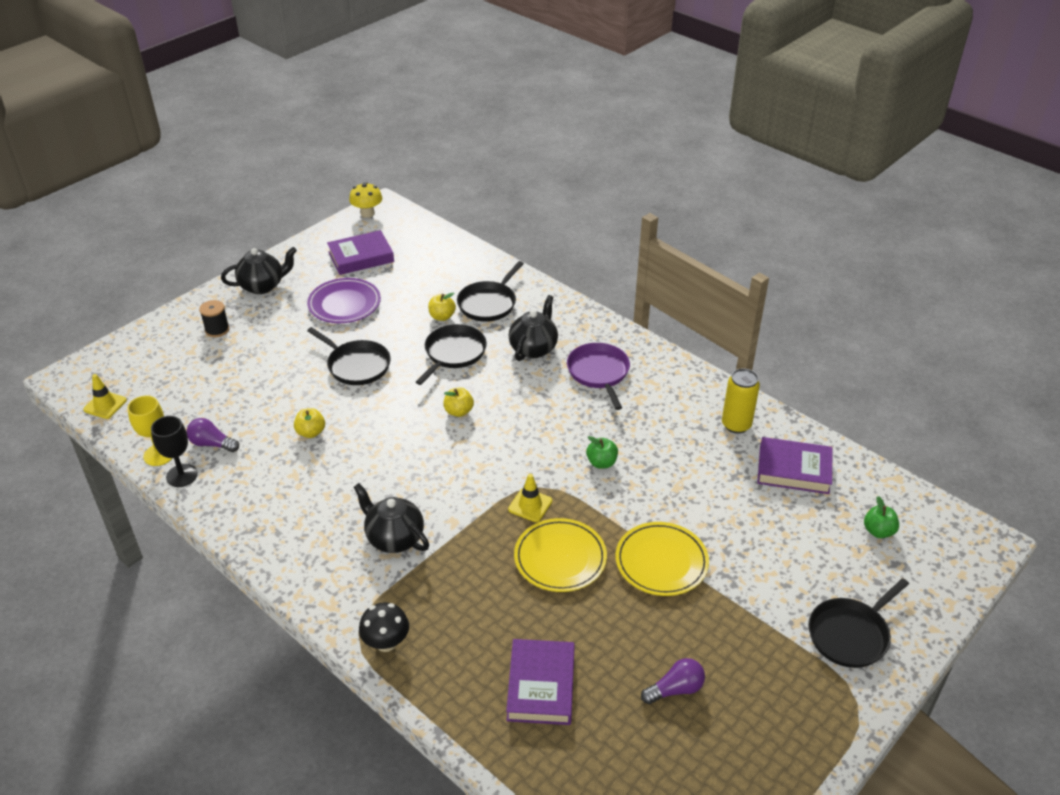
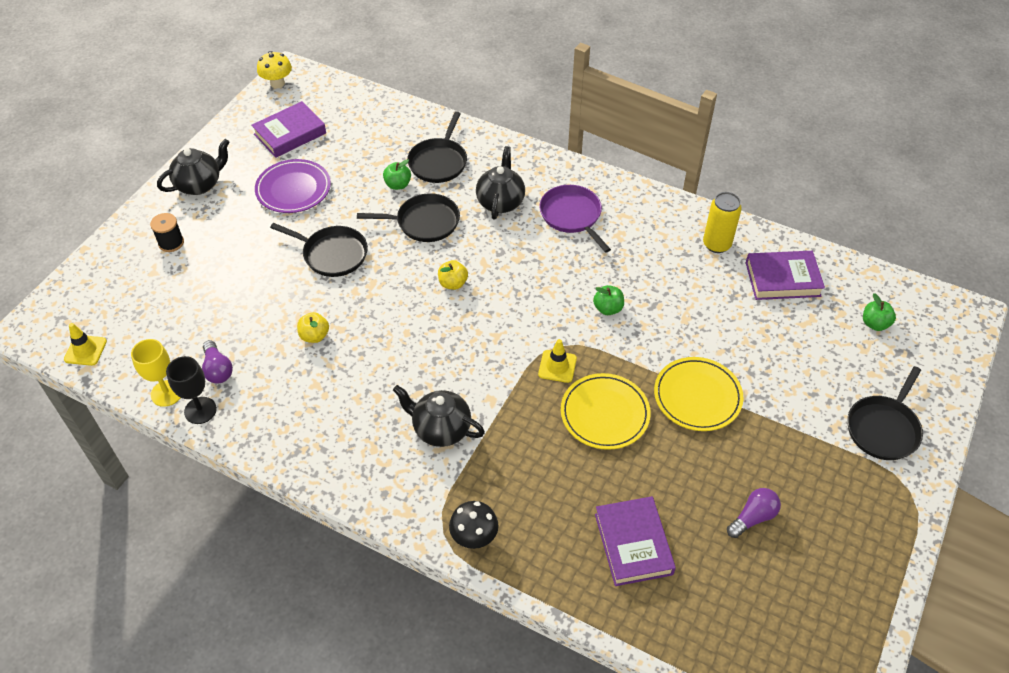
camera: 15 degrees left, 10 degrees up
purple light bulb [186,418,239,452] -> purple light bulb turned 120 degrees counterclockwise [202,340,233,384]
black pan [416,324,487,385] -> black pan turned 75 degrees clockwise [357,193,460,242]
yellow apple [428,293,456,321] -> green apple [383,159,411,190]

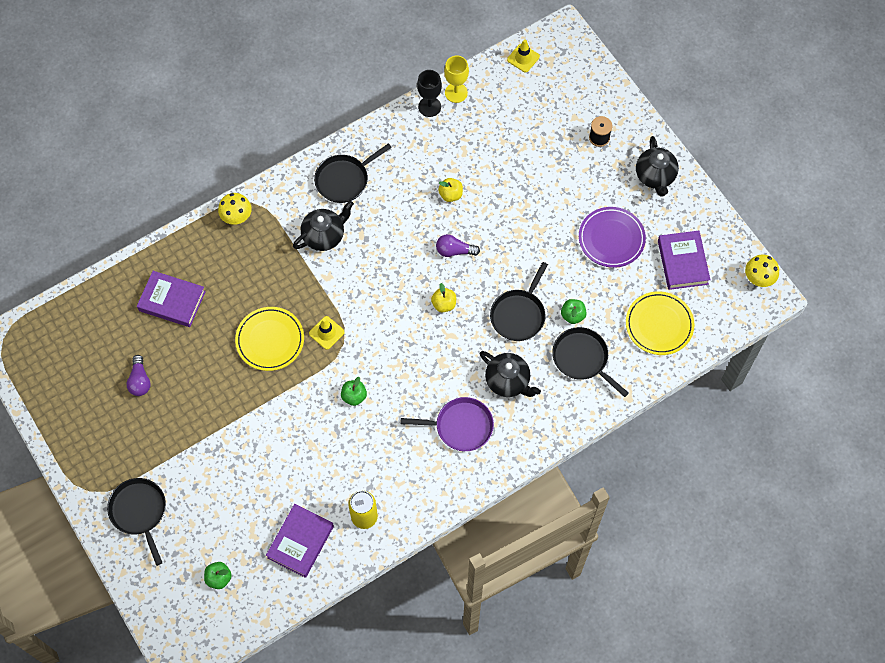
camera: 120 degrees right, 15 degrees up
purple light bulb [202,340,233,384] -> purple light bulb moved to [436,234,480,257]
black pan [270,223,368,277] -> black pan moved to [314,143,392,203]
black mushroom [449,501,499,549] -> yellow mushroom [218,193,252,225]
yellow plate [654,357,743,431] -> yellow plate moved to [626,291,695,355]

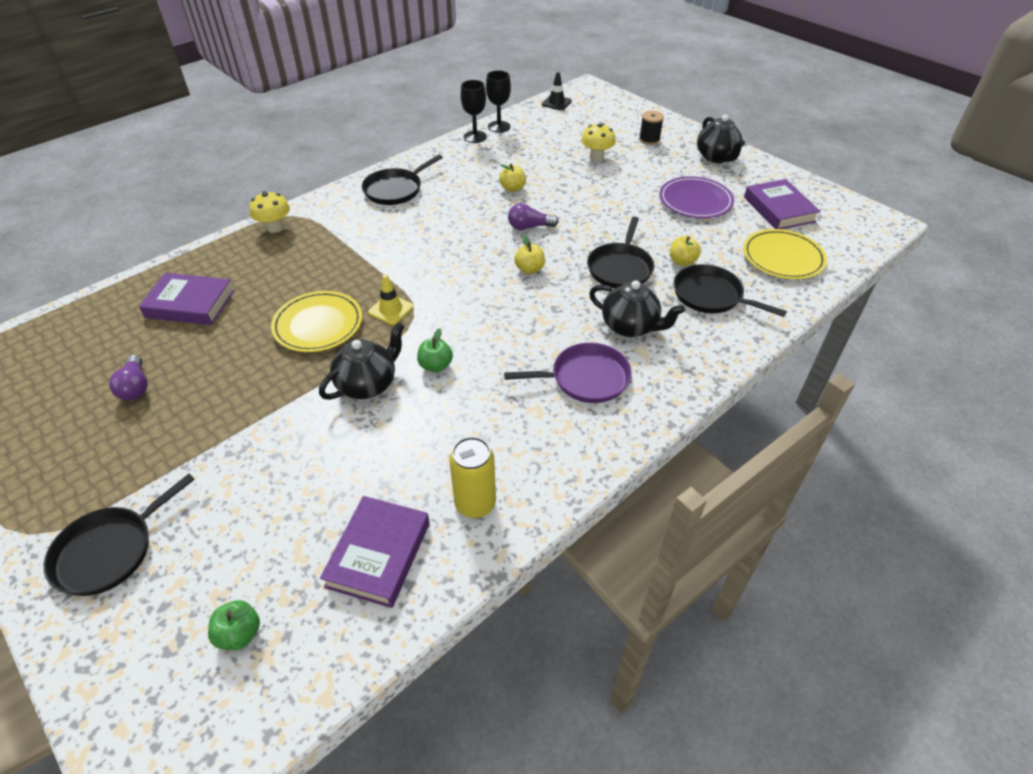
camera: 10 degrees left, 20 degrees down
black pan [107,478,166,566] -> black pan turned 105 degrees counterclockwise [44,474,195,596]
black teapot [293,201,354,251] -> black teapot moved to [319,322,405,400]
yellow goblet [444,55,469,103] -> black goblet [486,70,511,133]
yellow traffic cone [507,39,540,72] -> black traffic cone [542,72,572,110]
green apple [561,299,587,324] -> yellow apple [670,236,701,266]
yellow mushroom [745,255,779,287] -> yellow mushroom moved to [581,123,616,161]

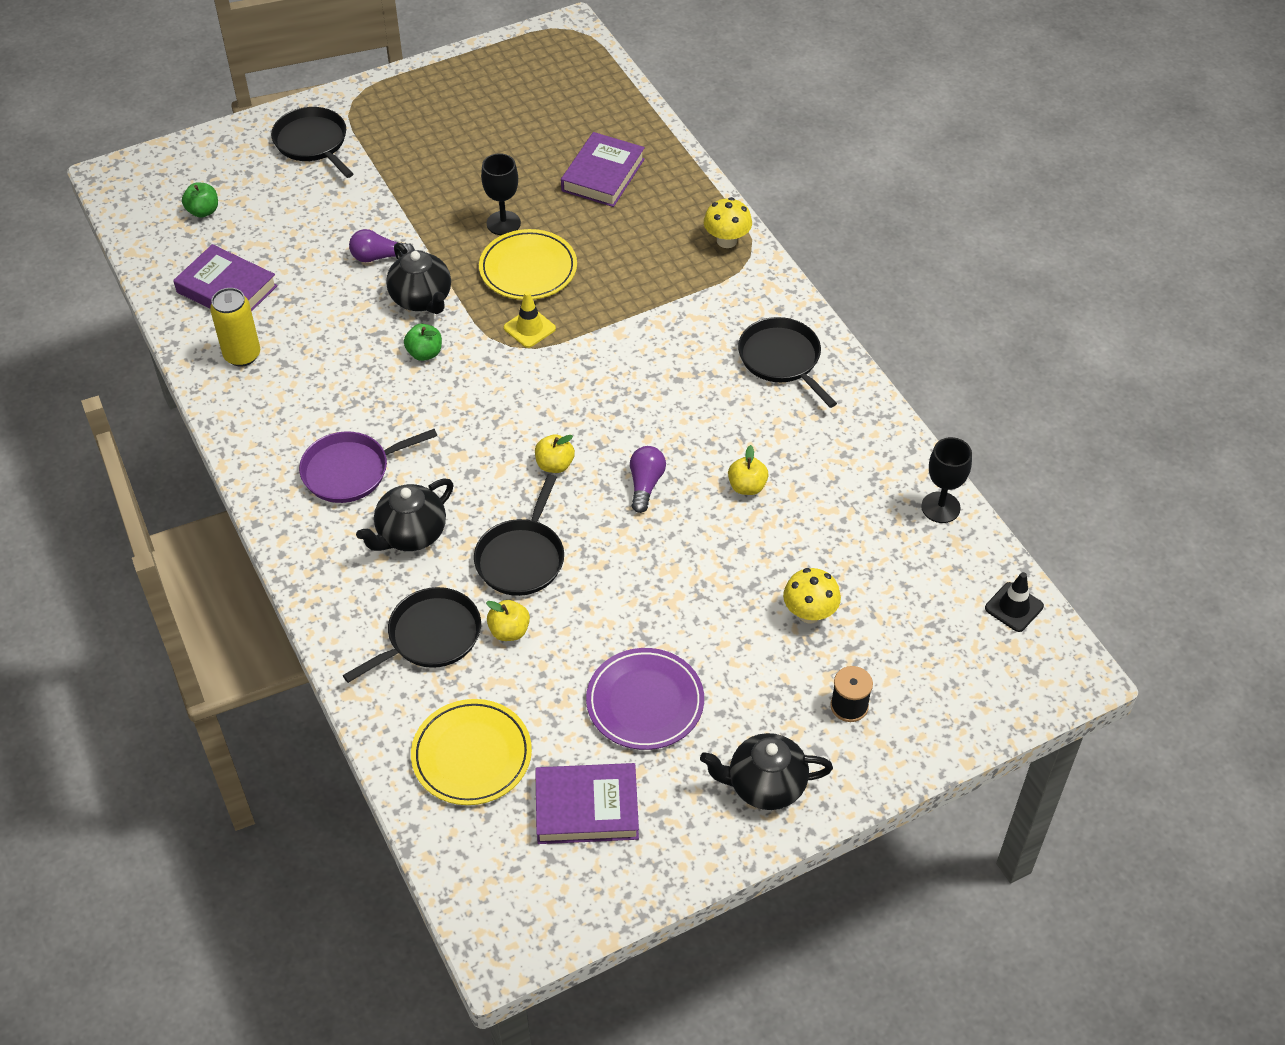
camera: 105 degrees right, 5 degrees up
purple light bulb [109,355,148,400] -> purple light bulb moved to [349,229,415,262]
black goblet [461,80,487,143] -> black goblet moved to [481,153,521,235]
purple pan [504,343,632,403] -> purple pan turned 60 degrees clockwise [299,429,437,503]
black pan [587,217,654,288] -> black pan turned 105 degrees counterclockwise [474,474,564,596]

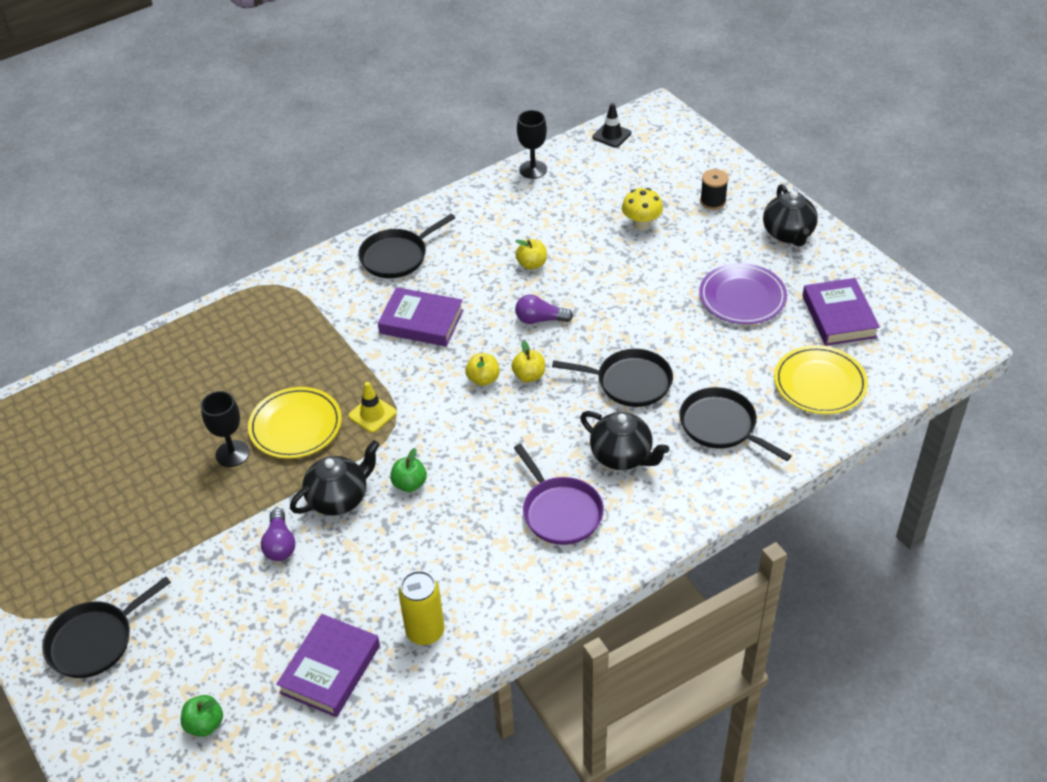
camera: 95 degrees left, 5 degrees down
yellow apple [486,600,530,641] -> yellow apple moved to [466,353,500,386]
purple book [561,132,645,207] -> purple book moved to [378,287,464,347]
yellow mushroom [704,197,752,248] -> none

